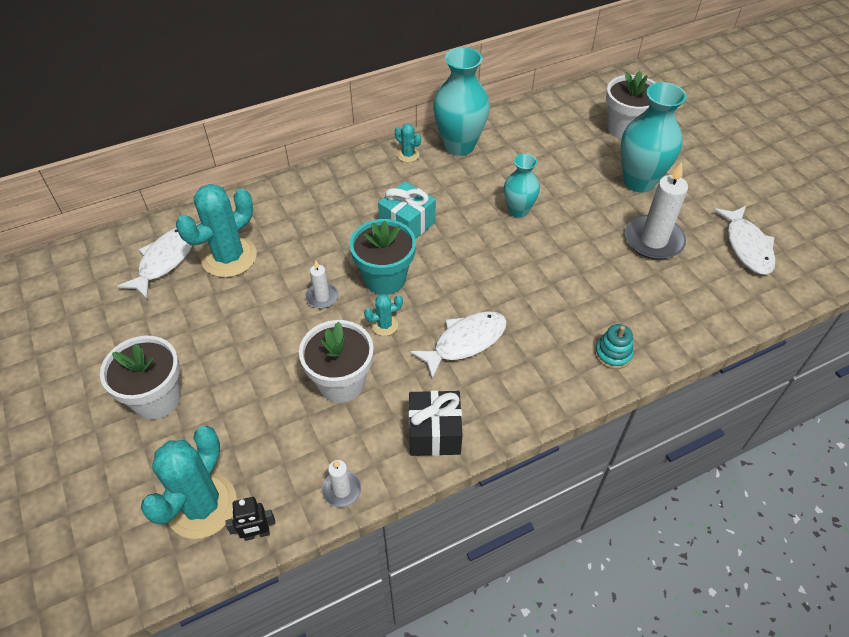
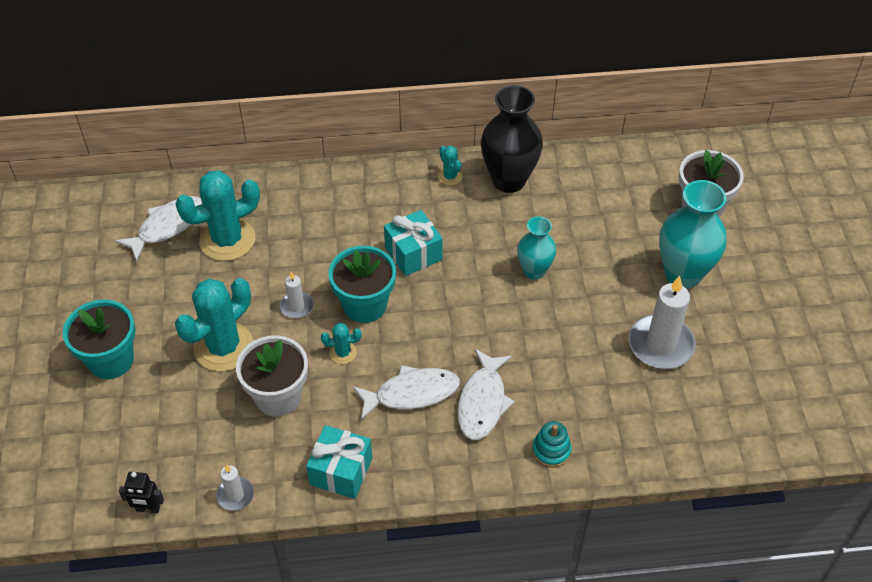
camera: 20 degrees right, 0 degrees up
white flower pot [100,336,181,420] -> turquoise flower pot [62,300,135,379]
turquoise cactus [141,426,237,539] -> turquoise cactus moved to [175,278,253,371]
black gift [409,390,463,456] -> turquoise gift [306,425,372,499]
turquoise vase [433,47,490,156] -> black vase [481,85,543,193]
white fish [714,206,775,275] -> white fish moved to [457,349,515,440]

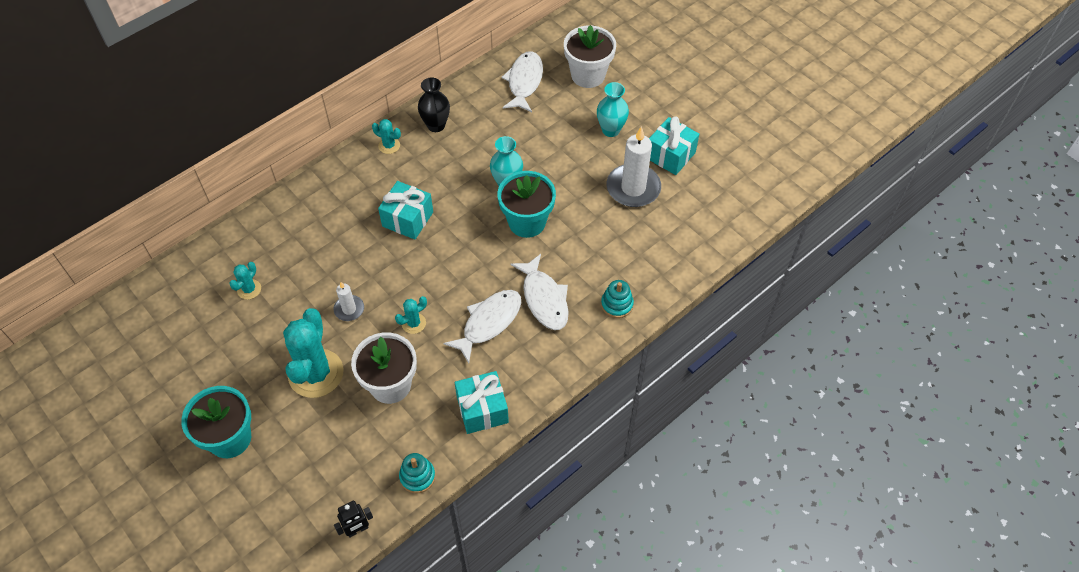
camera: 35 degrees left, 5 degrees up
white fish [115,196,202,261] -> white fish moved to [501,51,543,112]
turquoise cactus [176,170,260,261] -> turquoise cactus [229,262,261,299], size x0.46
white candle [216,464,254,511] -> turquoise stacking toy [399,453,435,493]
turquoise flower pot [328,246,396,323] -> turquoise flower pot moved to [497,171,556,238]
black vase [481,85,543,193] -> black vase [418,78,450,132], size x0.60
turquoise vase [659,180,726,289] -> turquoise vase [597,82,629,137], size x0.60
none -> turquoise gift [649,117,699,175]

